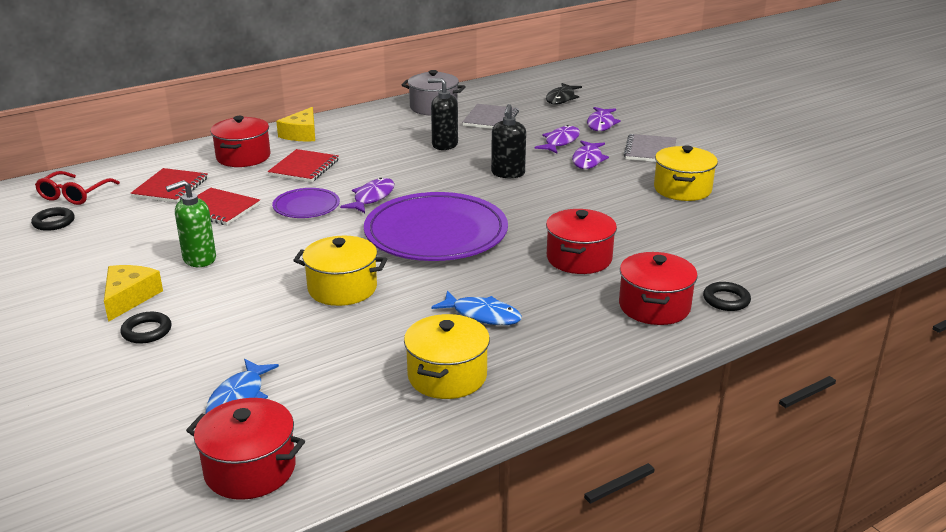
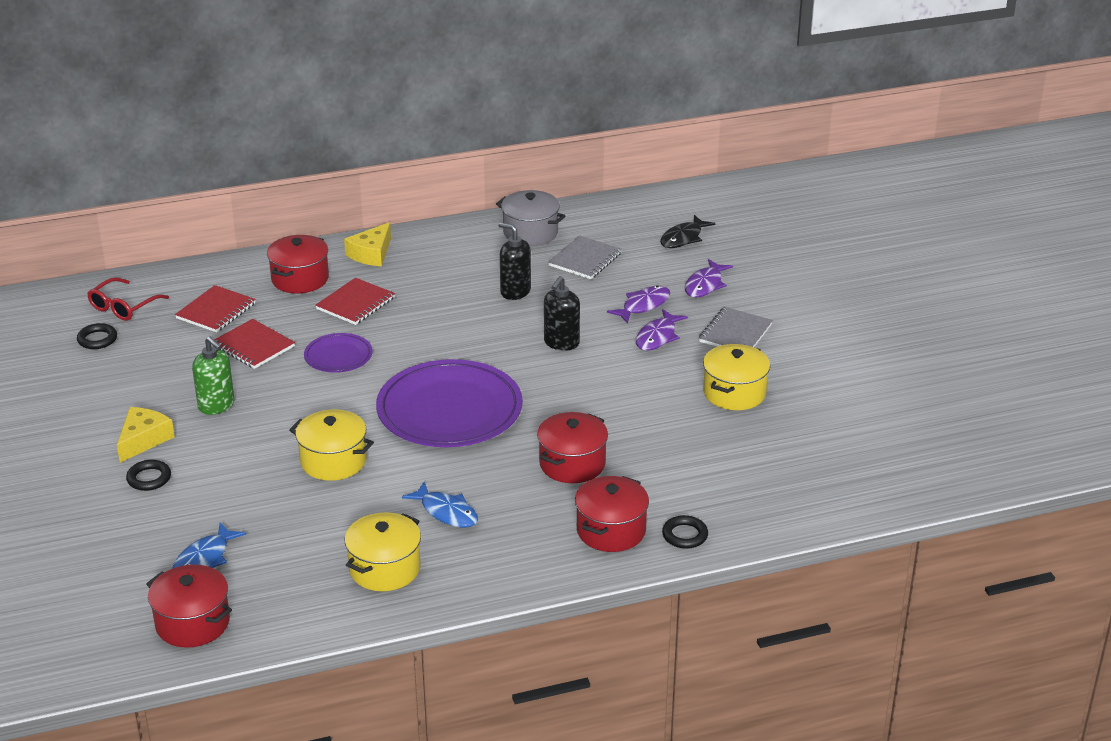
camera: 15 degrees right, 5 degrees up
green soap dispenser [166,180,216,267] -> green soap dispenser turned 120 degrees counterclockwise [192,337,234,415]
purple fish [340,178,394,213] -> none

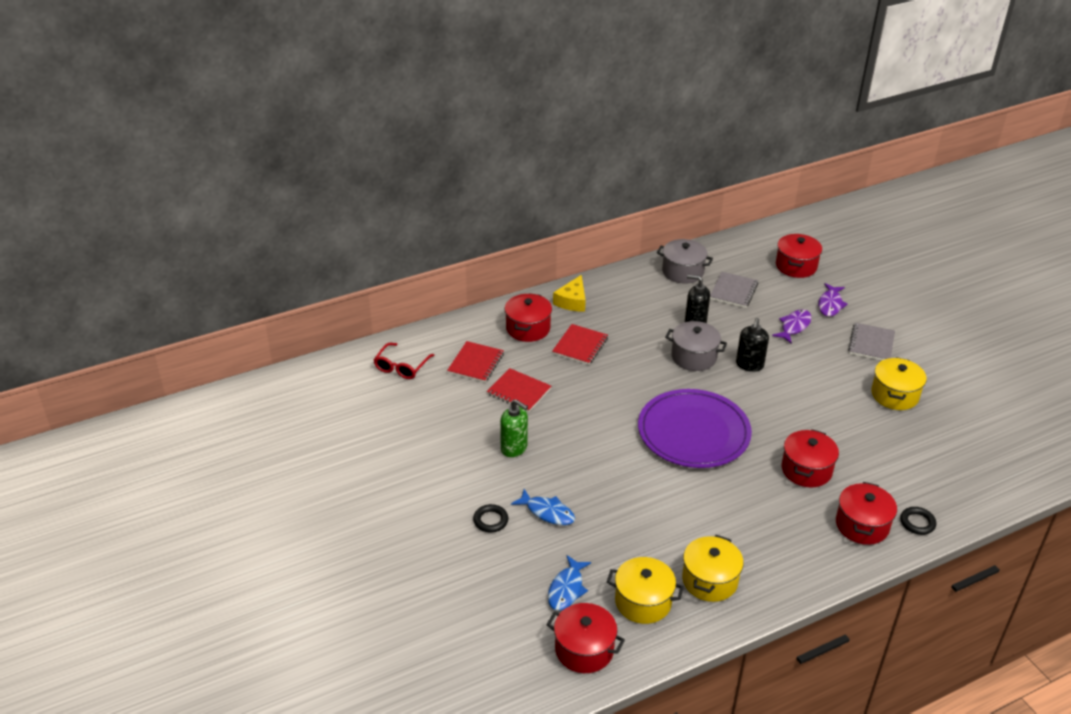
camera: 10 degrees left, 5 degrees up
black ring [77,323,117,349] -> none
yellow cheese [117,407,175,463] -> none
yellow pot [289,409,374,481] -> yellow pot moved to [607,557,684,624]
purple plate [304,333,373,373] -> none
blue fish [402,482,478,528] -> blue fish moved to [511,489,575,525]
purple fish [636,309,688,351] -> none
black fish [660,215,715,248] -> red pot [776,234,822,278]
none -> grey pot [665,321,727,371]

